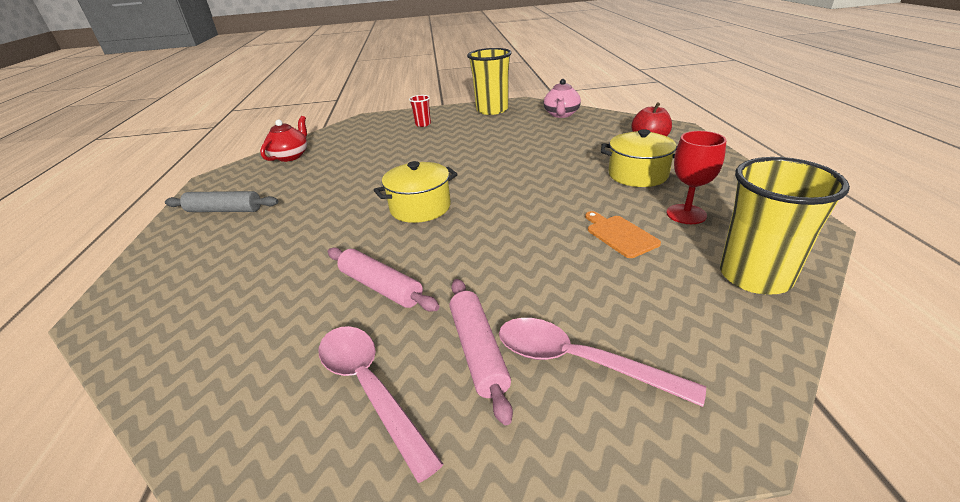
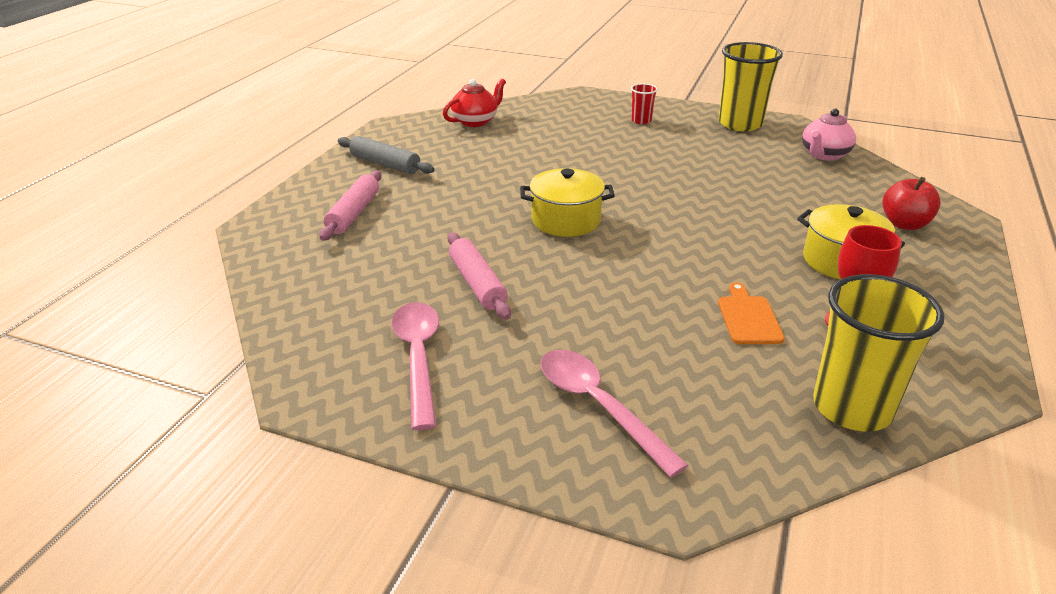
camera: 25 degrees right, 0 degrees up
pink rolling pin [449,279,513,425] -> pink rolling pin moved to [319,171,382,241]

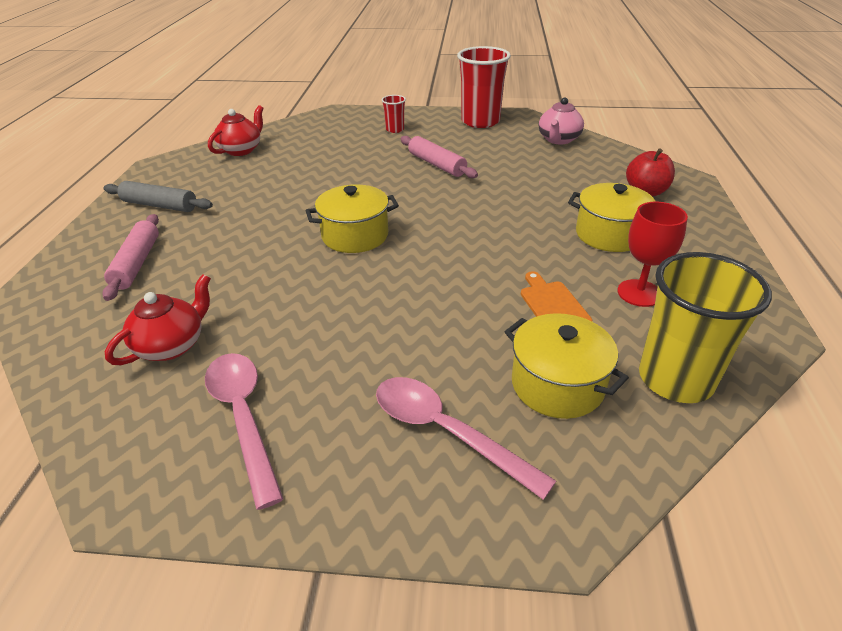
camera: 15 degrees left, 5 degrees up
pink rolling pin [448,233,511,320] -> pink rolling pin moved to [400,136,478,178]
yellow cup [719,42,783,131] -> red cup [457,46,511,128]
none -> red teapot [105,274,211,365]
none -> yellow pot [505,313,629,419]

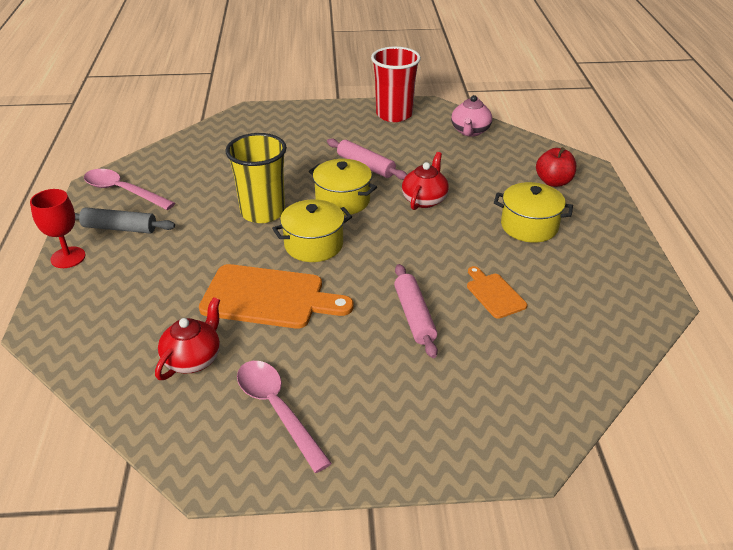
camera: 10 degrees left, 0 degrees up
pink rolling pin [102,214,159,301] -> pink rolling pin moved to [394,264,438,358]
red teapot [208,105,264,156] -> red teapot moved to [402,152,449,210]
pink spoon [376,377,556,500] -> pink spoon moved to [84,169,175,210]
red cup [382,95,406,133] -> none
yellow pot [505,313,629,419] -> yellow pot moved to [309,159,377,215]
red goblet [617,202,688,307] -> red goblet moved to [30,189,86,268]
yellow cup [639,252,772,403] -> yellow cup moved to [225,133,287,223]
none -> orange cutting board [199,264,354,329]

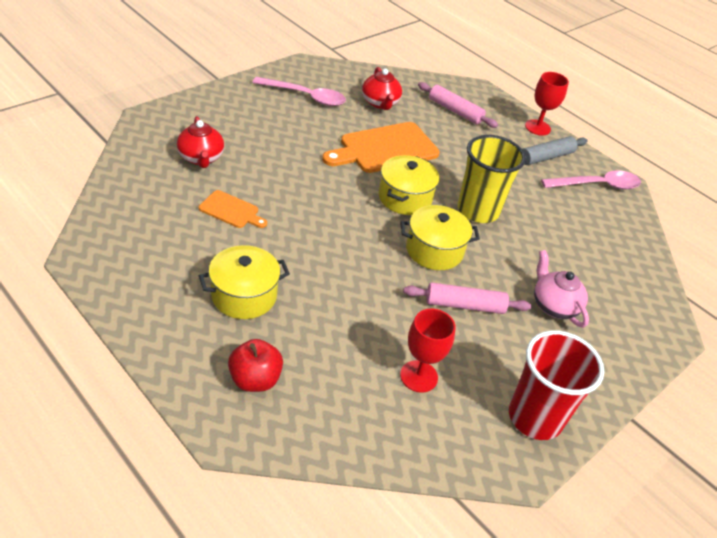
camera: 135 degrees right, 5 degrees up
pink rolling pin [394,264,438,358] -> pink rolling pin moved to [418,82,498,128]
red teapot [402,152,449,210] -> red teapot moved to [177,117,224,168]
pink teapot [451,95,492,137] -> pink teapot moved to [534,250,589,328]
none -> red goblet [400,309,456,393]

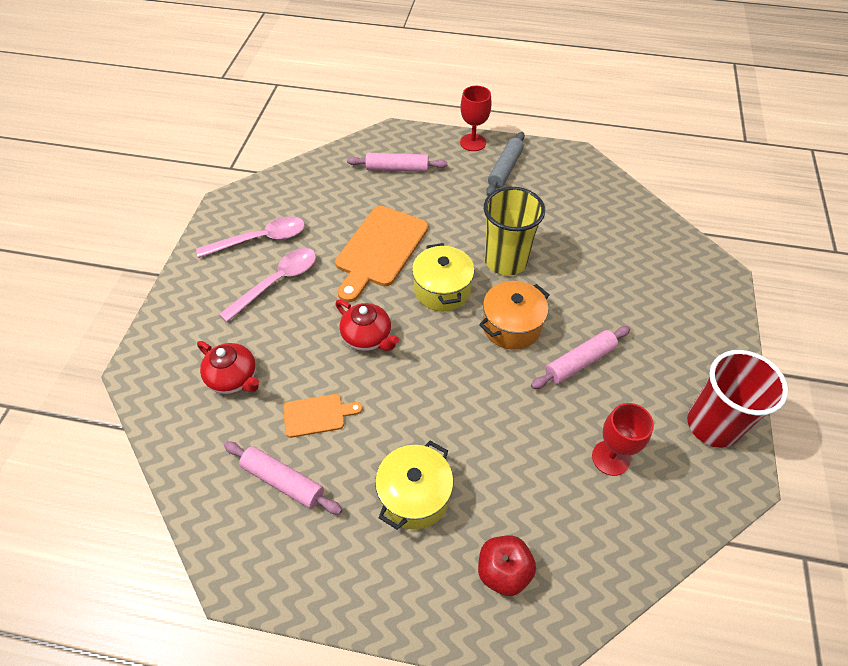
camera: 30 degrees left, 10 degrees up
red teapot [362,67,402,110] -> red teapot moved to [335,299,399,351]
yellow pot [400,205,480,270] -> orange pot [479,281,550,350]
pink teapot [534,250,589,328] -> none
pink spoon [541,170,641,189] -> pink spoon moved to [219,248,316,322]
none -> pink rolling pin [224,442,342,514]

